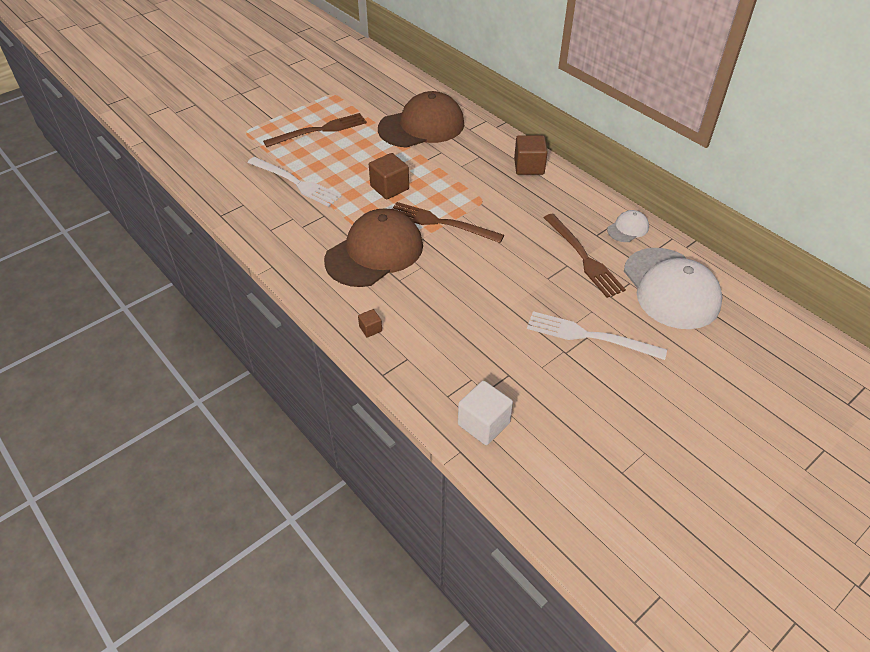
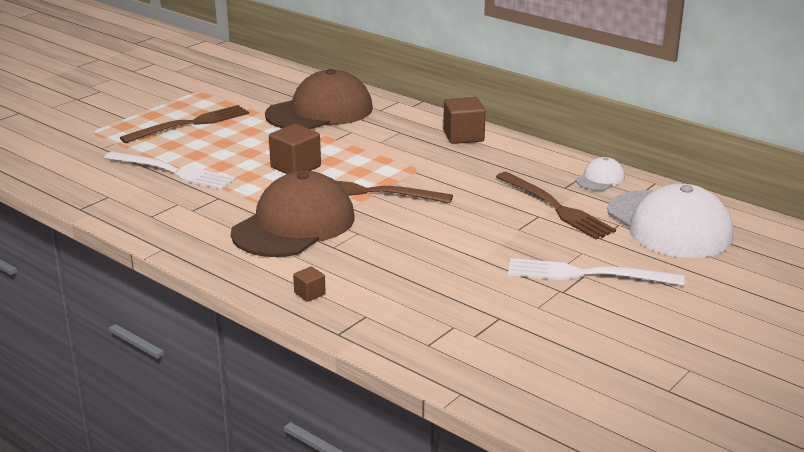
camera: 10 degrees left, 20 degrees down
white cube [458,381,513,445] -> none

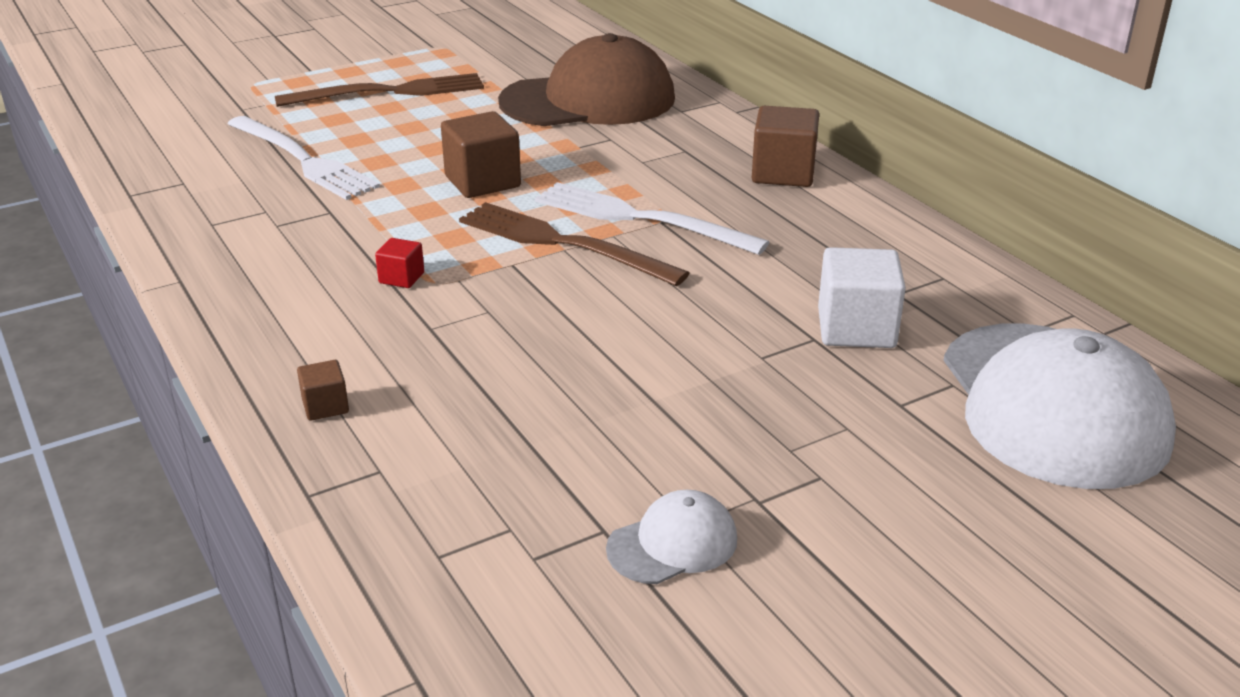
camera: 20 degrees right, 5 degrees up
brown cap [231,171,355,257] -> red cube [375,238,424,288]
brown fork [496,172,616,239] -> white cube [818,247,906,348]
white fork [508,258,685,286] -> white fork moved to [535,182,769,255]
white cap [576,157,625,190] -> white cap moved to [606,490,737,584]

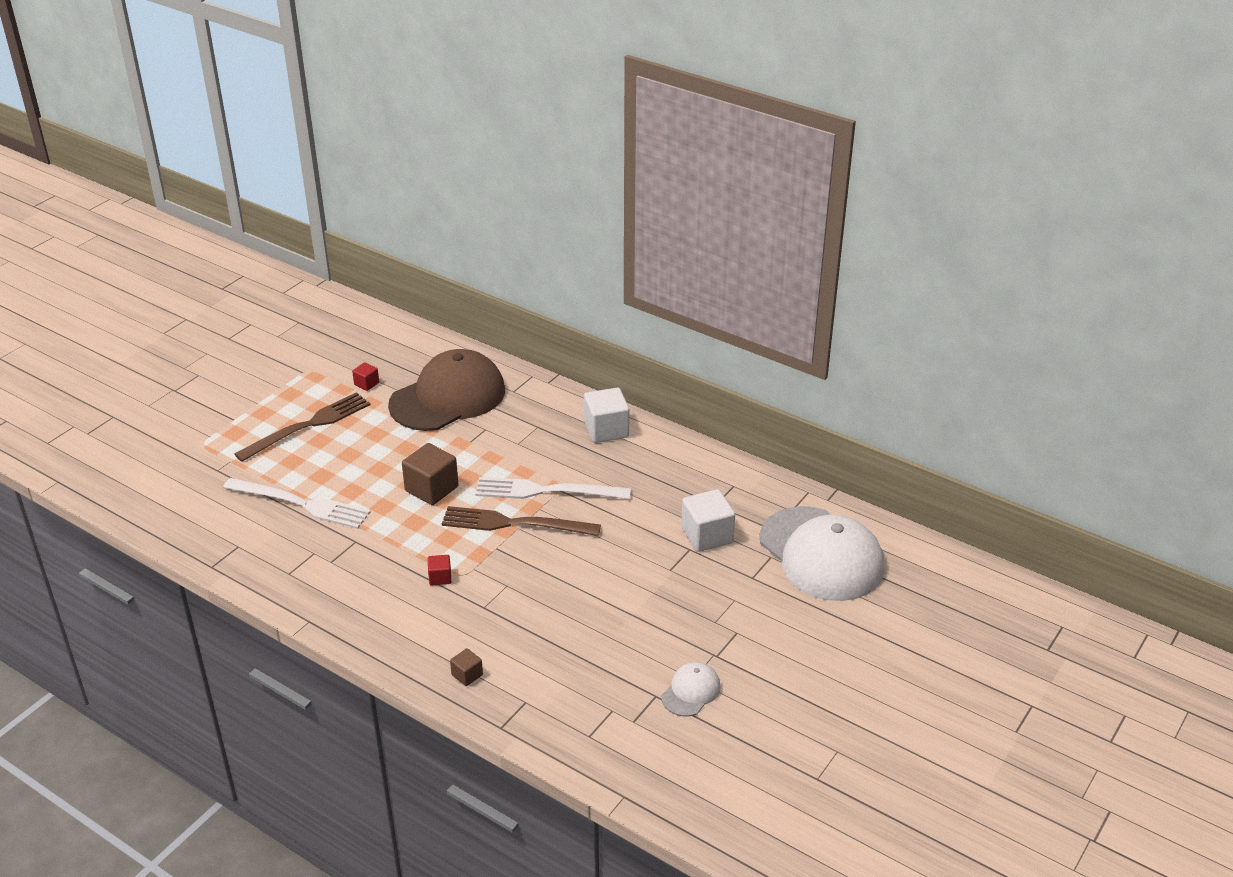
camera: 25 degrees left, 5 degrees up
brown cube [752,106,819,187] -> white cube [584,387,629,443]
none -> red cube [352,362,379,391]

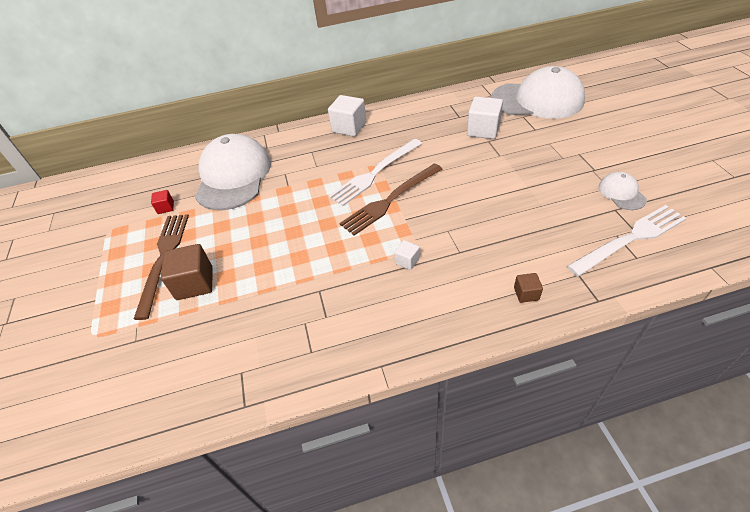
camera: 45 degrees left, 10 degrees up
white fork [223,478,370,529] -> white fork moved to [567,205,687,276]
brown cap [388,349,505,431] -> white cap [195,134,271,210]
brown cube [402,443,459,505] -> brown cube moved to [161,244,213,300]
red cube [428,555,451,586] -> white cube [394,240,420,270]

